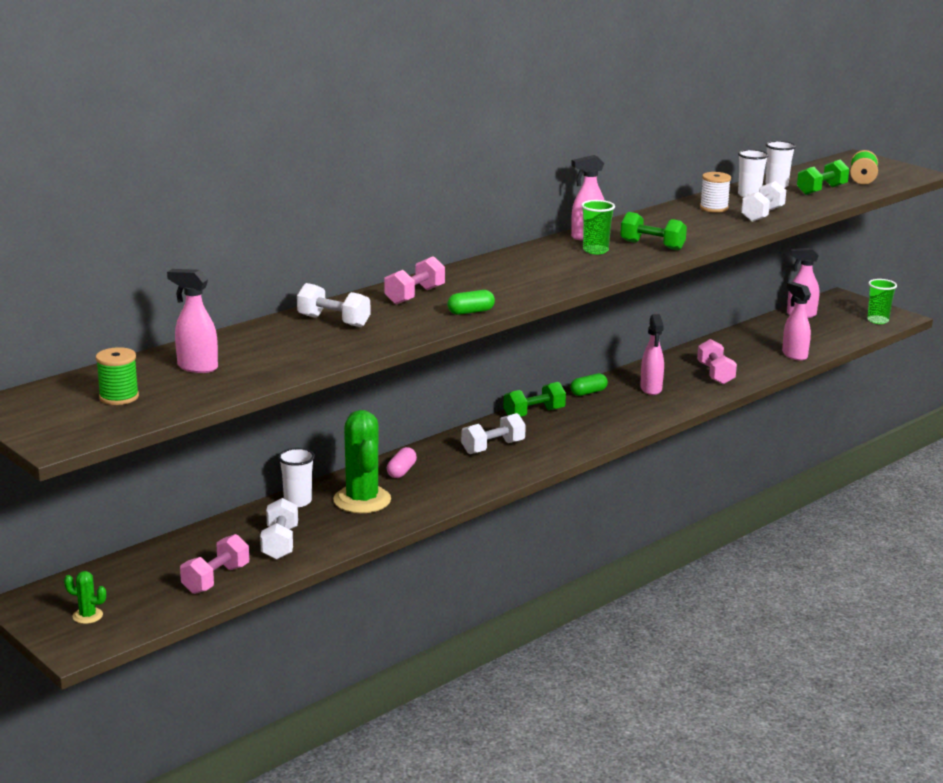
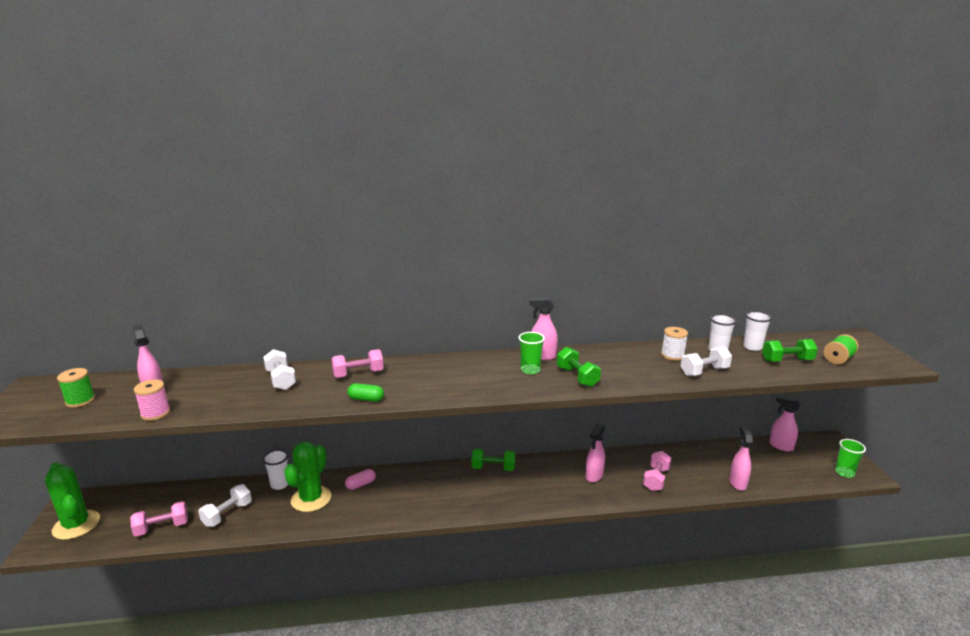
camera: 35 degrees right, 0 degrees up
green cactus [64,571,106,624] -> green cactus [45,462,100,540], size x2.21
white dumbbell [461,413,526,454] -> none
green capsule [570,373,608,396] -> none
none -> pink spool [134,379,170,421]

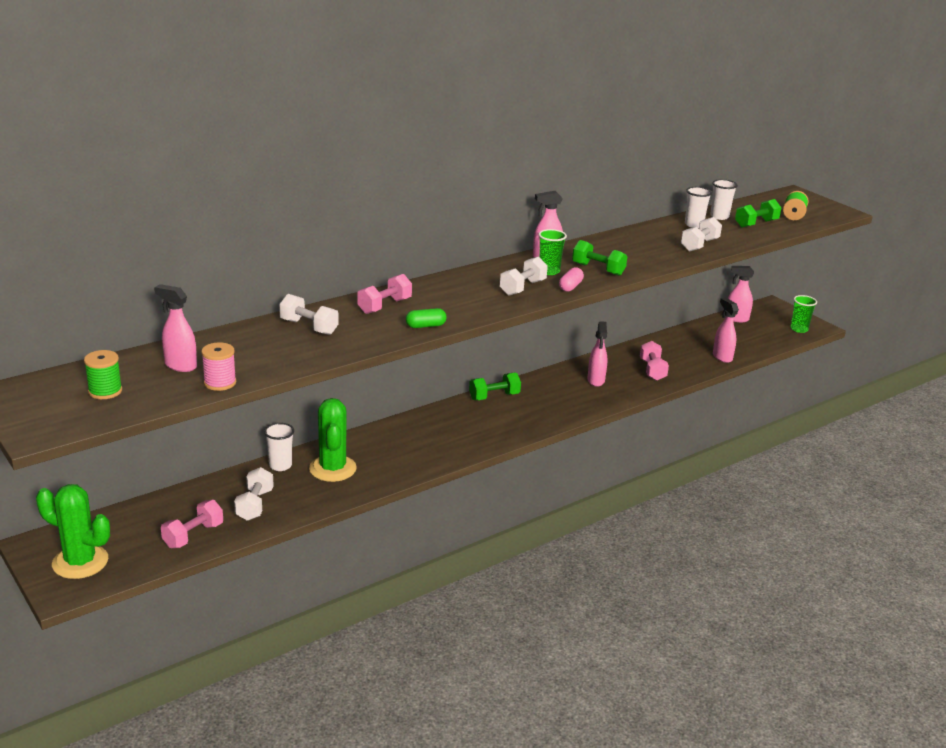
camera: 30 degrees left, 5 degrees up
pink capsule [345,469,376,490] -> pink capsule moved to [559,267,584,292]
white spool [661,327,688,361] -> none
none -> white dumbbell [500,256,548,295]

